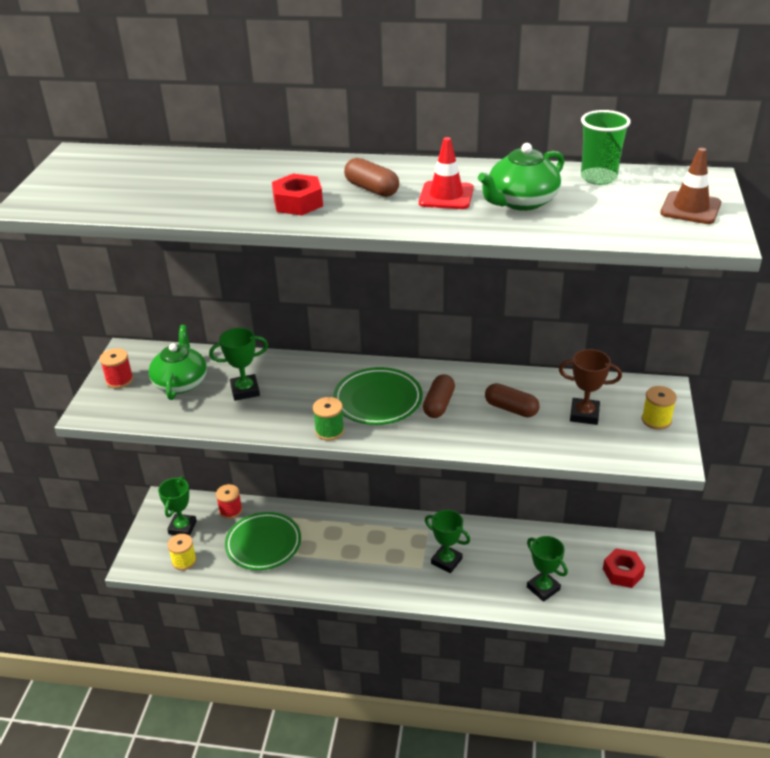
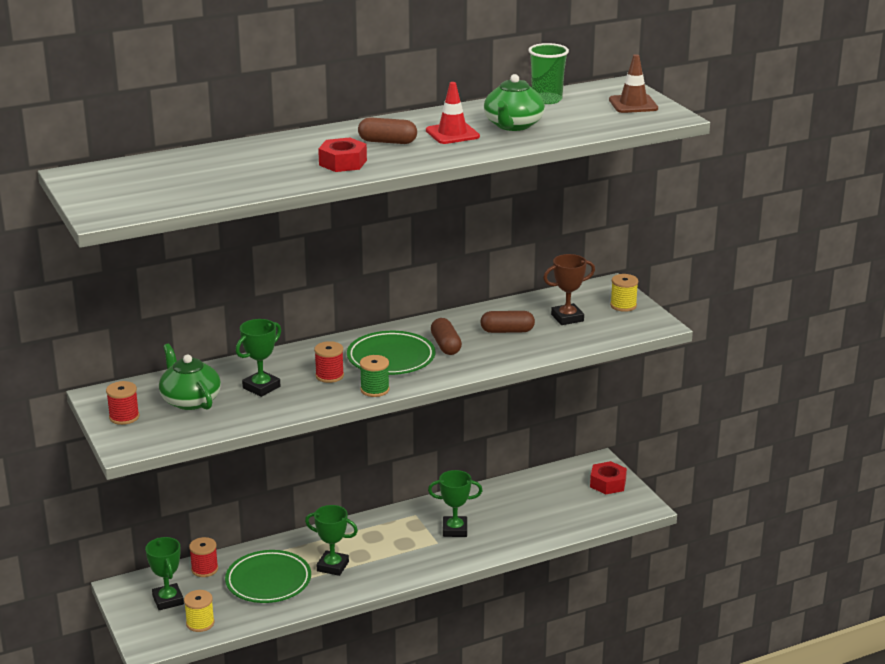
camera: 35 degrees left, 10 degrees down
green trophy [527,536,568,602] -> green trophy moved to [305,505,358,576]
none -> red spool [314,341,344,383]

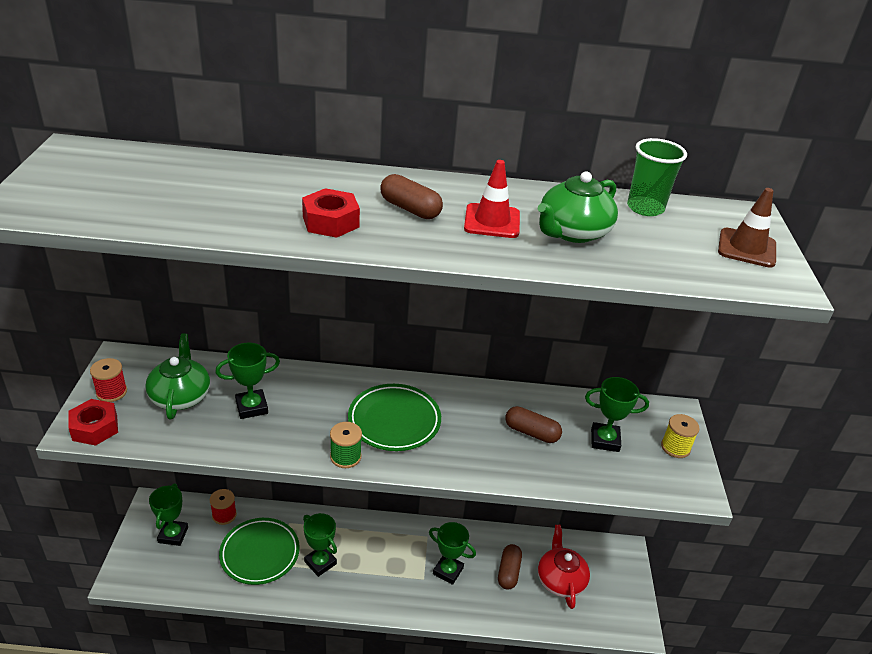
camera: 25 degrees right, 10 degrees up
yellow spool [184,590,214,632] -> none
red spool [314,341,344,383] -> none
brown capsule [431,318,462,355] -> brown capsule moved to [498,544,522,590]
brown trophy [543,254,595,325] -> green trophy [585,377,649,452]
red nut [590,461,627,494] -> red nut moved to [68,399,118,446]
none -> red teapot [538,525,590,609]

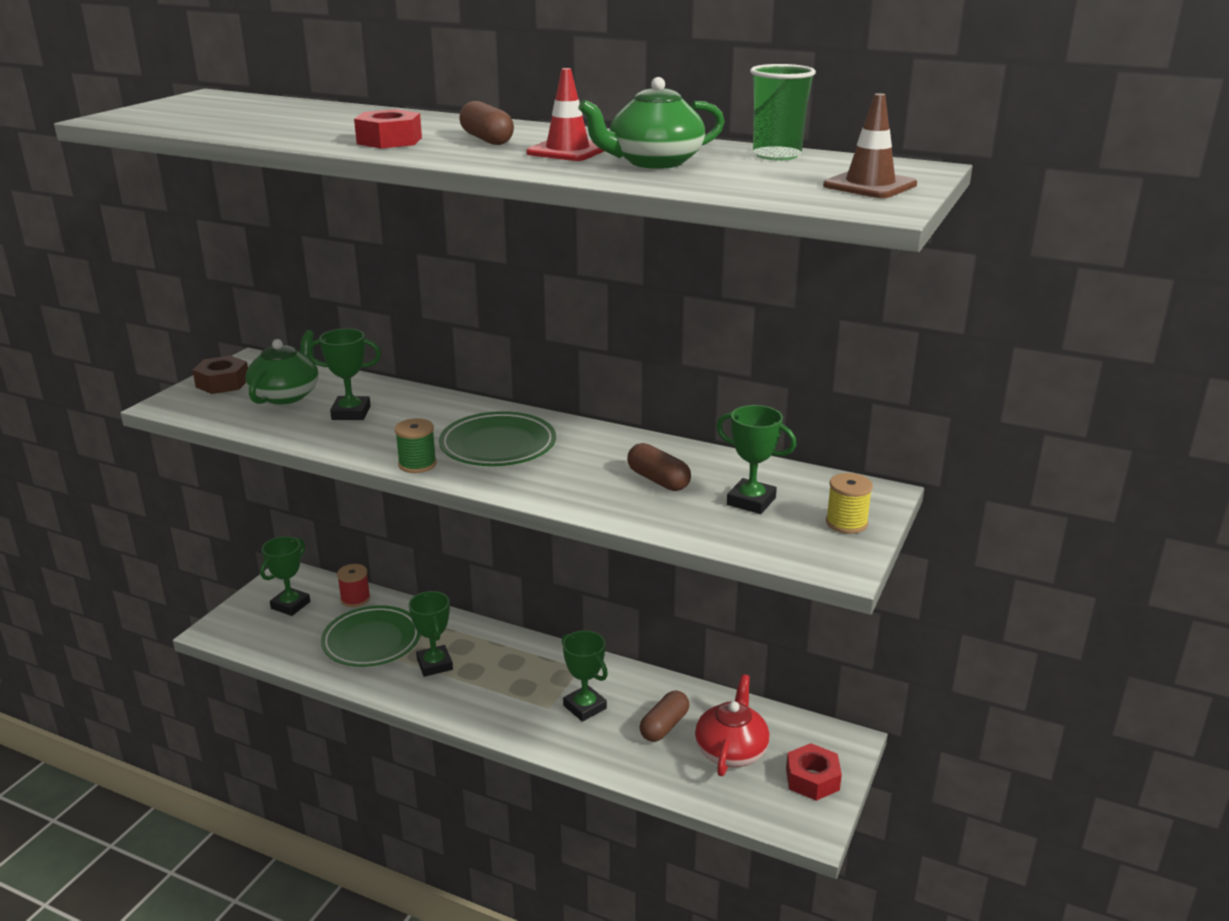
camera: 25 degrees right, 10 degrees down
red nut [68,399,118,446] -> red nut moved to [786,743,842,801]
red spool [90,358,127,402] -> brown nut [193,355,248,394]

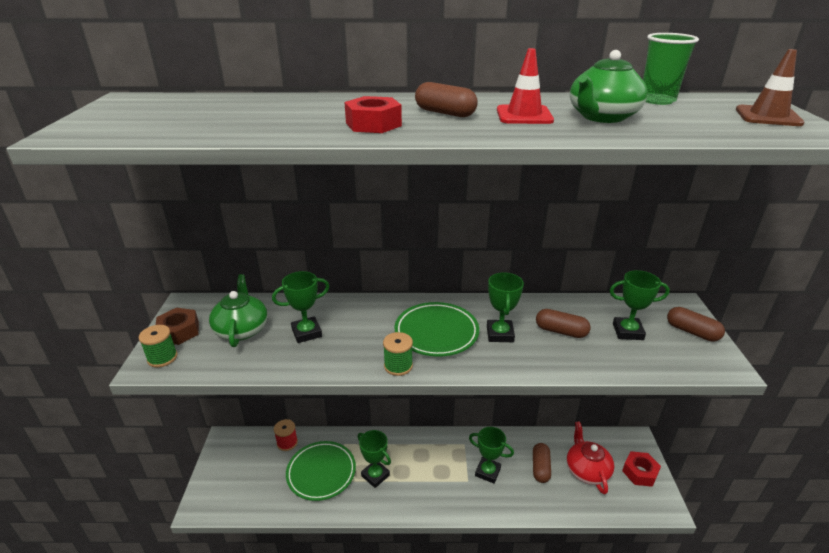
camera: 25 degrees left, 5 degrees up
green trophy [260,536,310,616] -> green trophy moved to [487,272,524,342]
yellow spool [826,473,873,534] -> brown capsule [667,307,725,341]
none -> green spool [139,325,178,367]

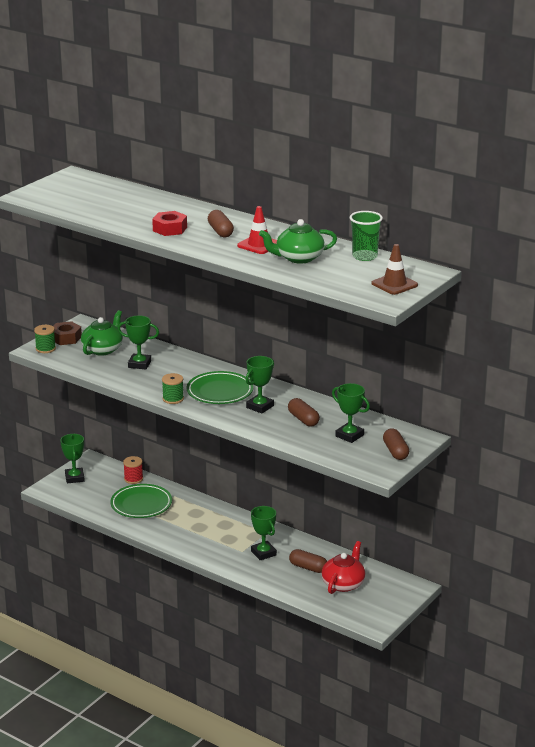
camera: 35 degrees right, 5 degrees down
green trophy [358,430,391,488] -> green trophy moved to [60,434,85,484]
brown capsule [533,443,551,483] -> brown capsule turned 75 degrees clockwise [289,549,327,573]
red nut [622,451,661,487] -> none

